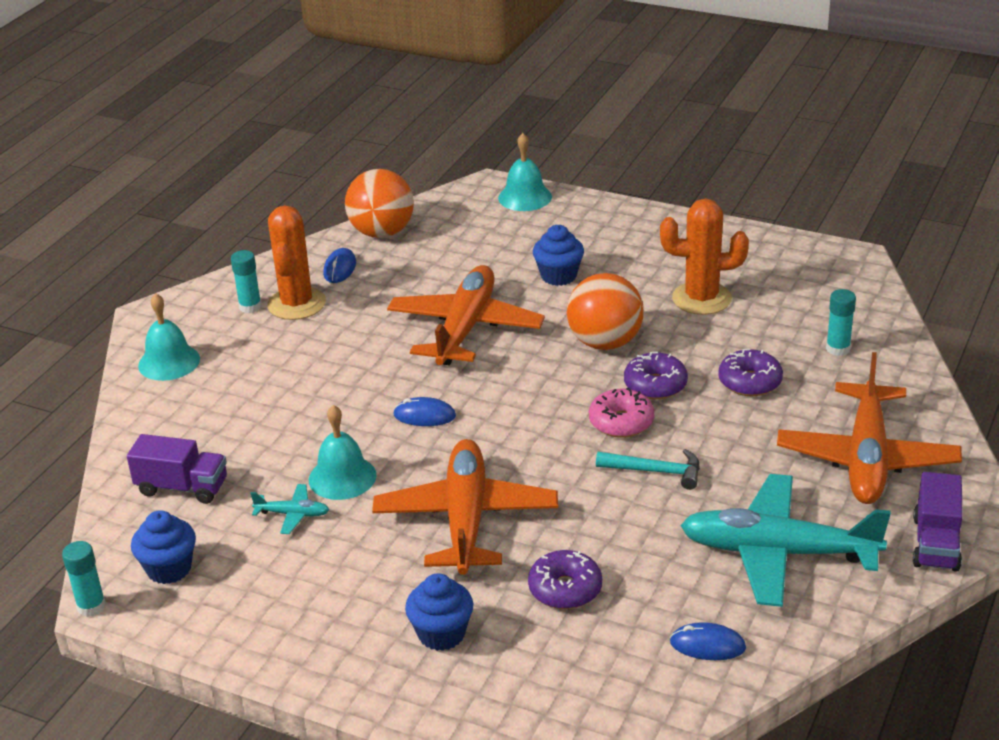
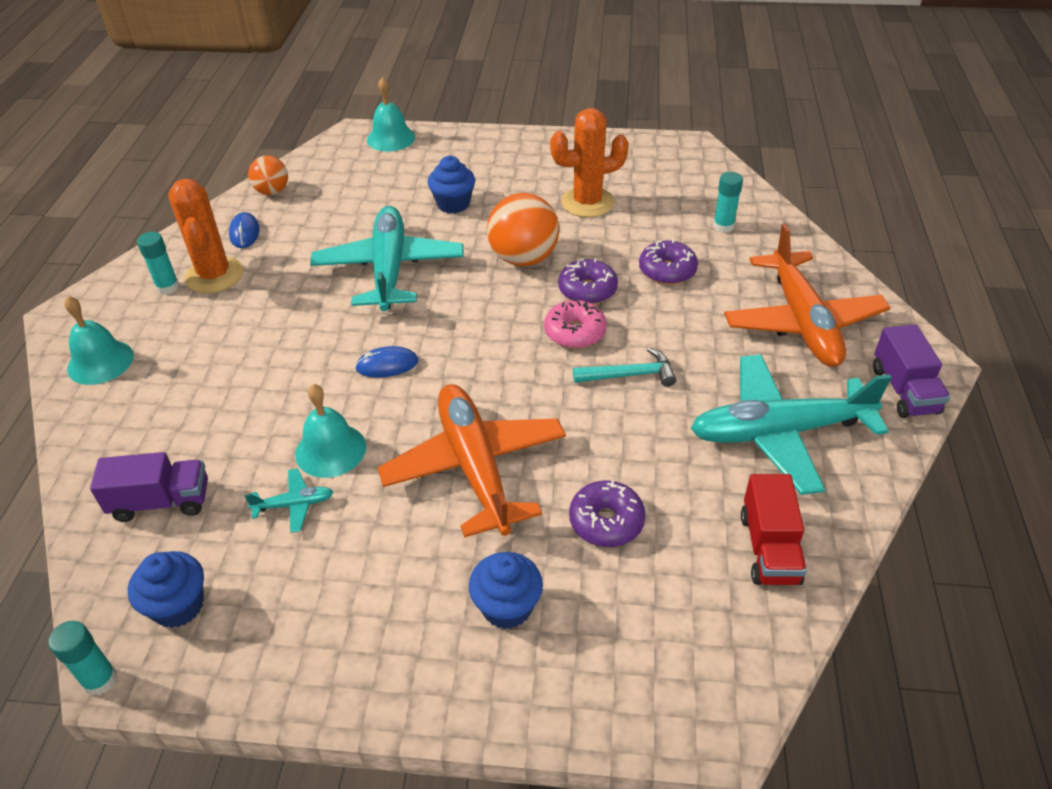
camera: 20 degrees left, 10 degrees up
orange ball [345,169,414,238] -> orange ball [248,156,288,195], size x0.59
orange plane [387,265,545,366] -> turquoise plane [310,206,464,311]
blue mouse [670,622,746,660] -> red truck [741,474,807,585]

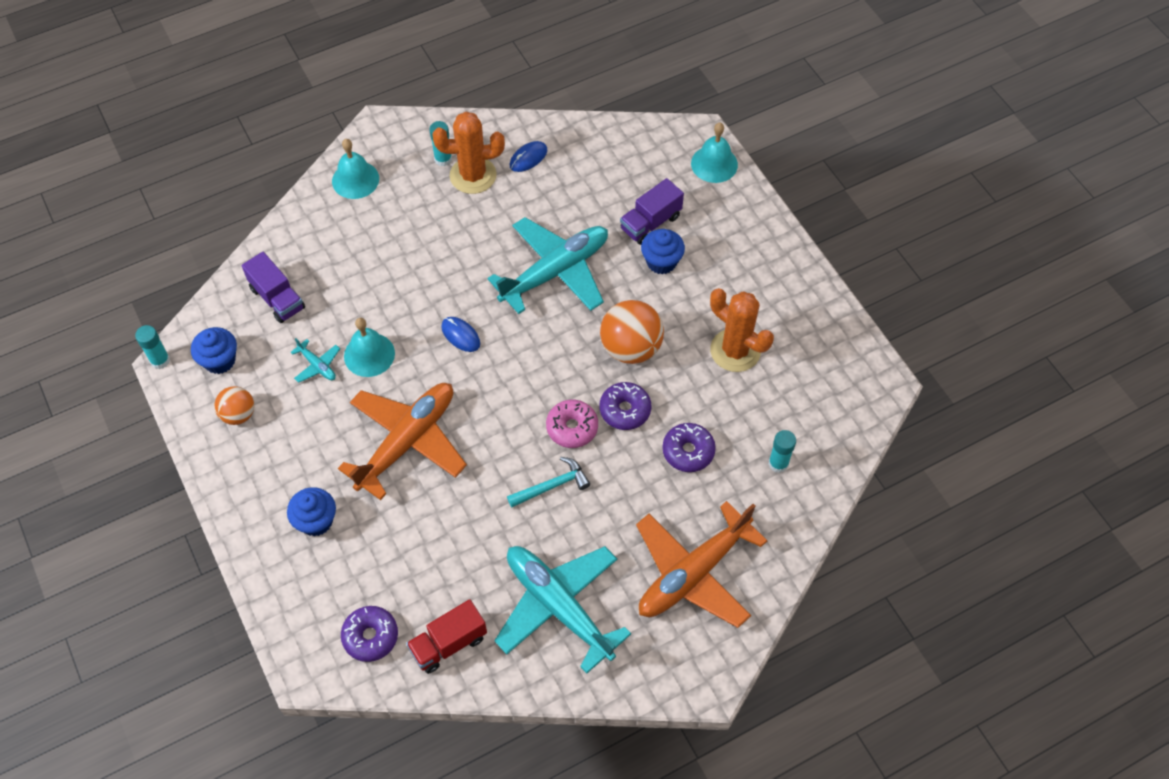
camera: 55 degrees right, 15 degrees up
orange cactus [168,179,243,293] -> orange cactus turned 45 degrees clockwise [432,112,505,194]
orange ball [248,156,288,195] -> orange ball moved to [214,386,254,425]
purple donut [569,480,646,547] -> purple donut moved to [341,606,398,662]
turquoise hammer [573,348,676,387] -> turquoise hammer turned 75 degrees counterclockwise [507,457,590,508]
purple truck [873,324,950,418] -> purple truck moved to [620,178,684,245]

